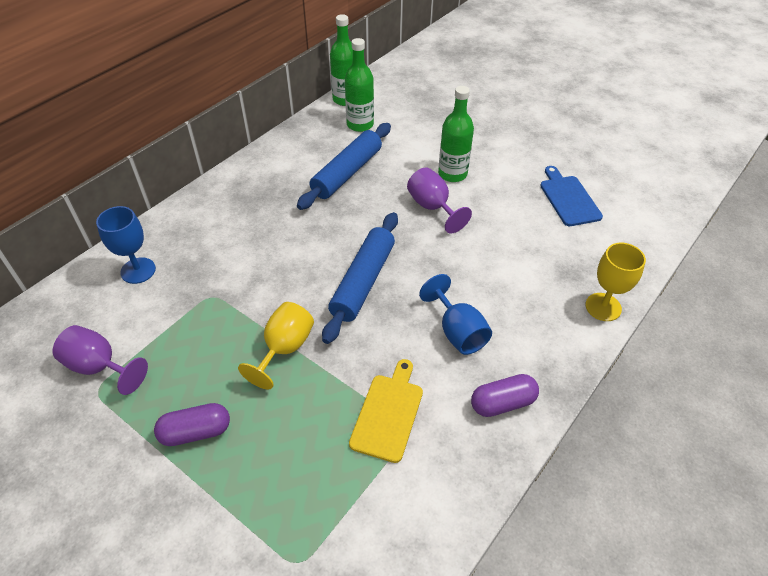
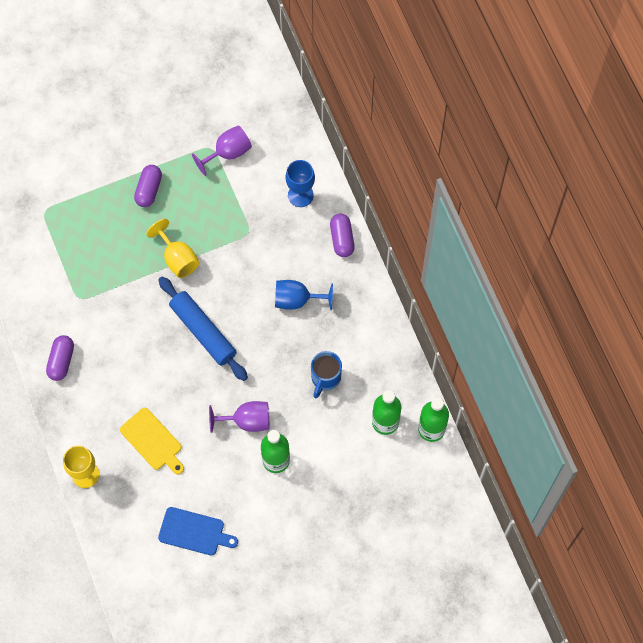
camera: 120 degrees right, 20 degrees up
blue rolling pin [297,123,391,210] -> blue mug [311,351,342,398]
yellow cutting board [349,359,423,463] -> yellow cutting board moved to [120,408,184,474]
blue goblet [419,274,492,355] -> blue goblet moved to [275,280,333,310]
none -> purple capsule [330,214,355,257]

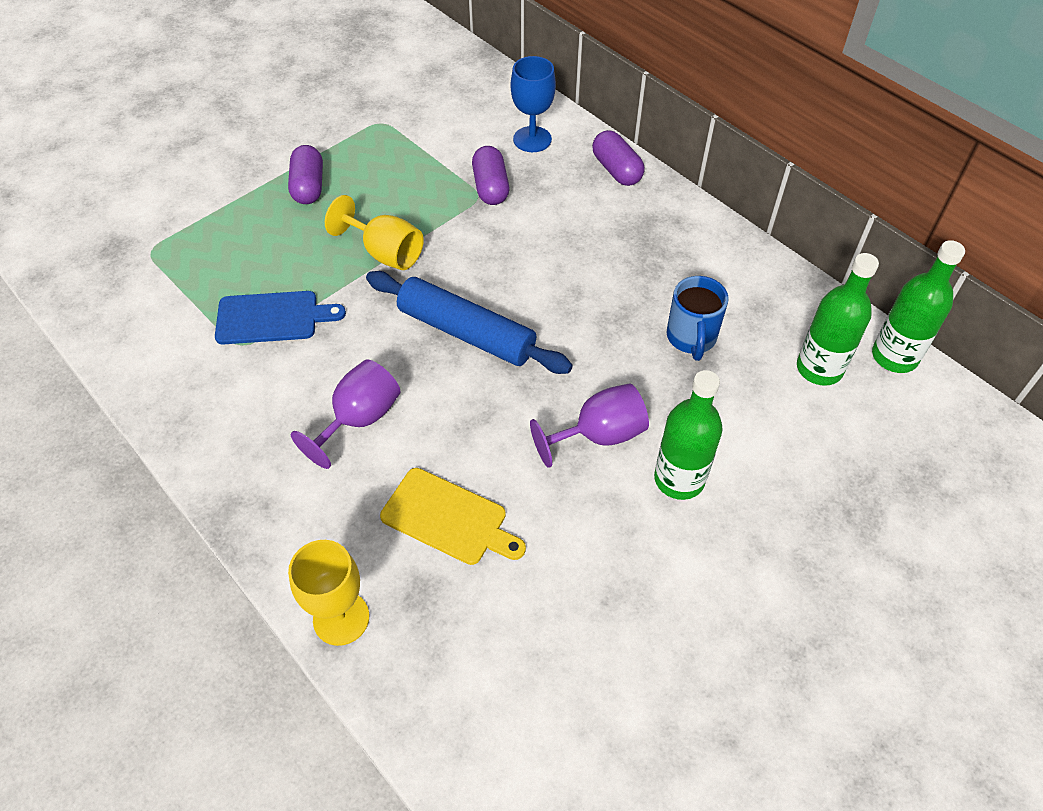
camera: 20 degrees left, 15 degrees down
purple capsule [46,335,74,381] -> purple capsule moved to [472,146,509,205]
blue cutting board [158,507,238,555] -> blue cutting board moved to [215,291,346,344]
purple goblet [192,125,252,176] -> purple goblet moved to [291,360,401,469]
blue goblet [275,280,333,310] -> none

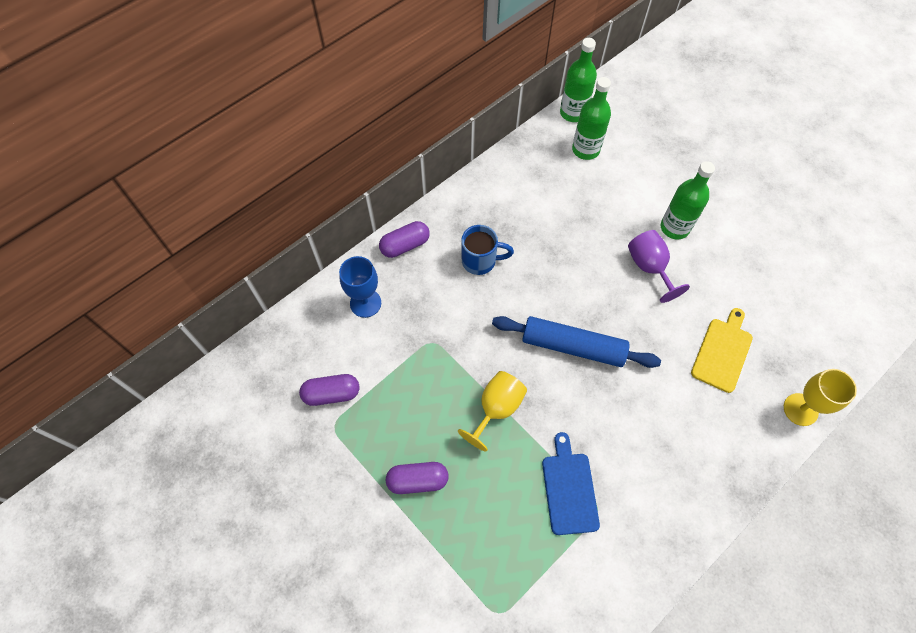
camera: 90 degrees left, 10 degrees up
purple goblet [291,360,401,469] -> none
blue rolling pin [366,271,573,374] -> blue rolling pin turned 75 degrees clockwise [492,316,661,368]
purple capsule [472,146,509,205] -> purple capsule moved to [299,374,359,406]
blue mug [667,276,729,361] -> blue mug moved to [461,225,514,275]

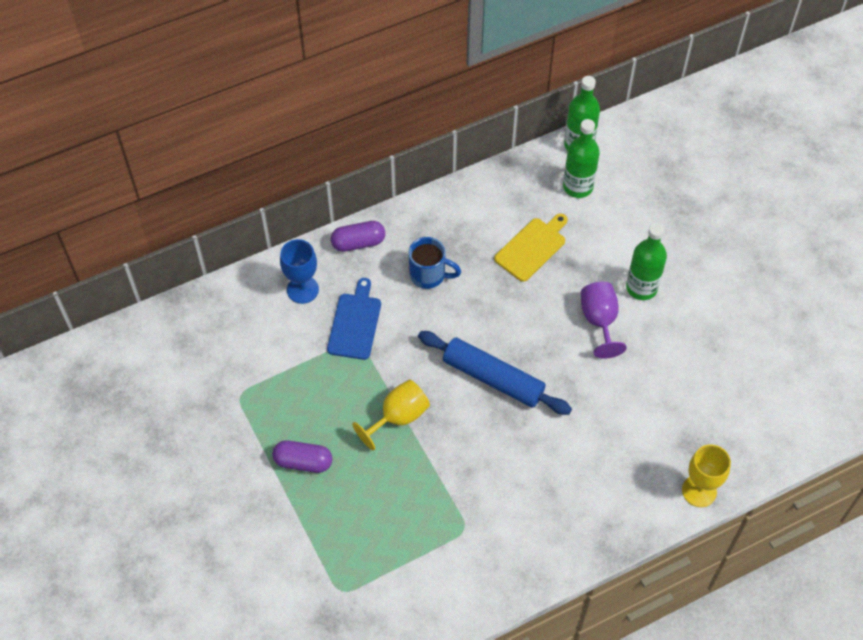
camera: 15 degrees right, 5 degrees down
purple capsule [299,374,359,406] -> none
blue cutting board [542,432,600,535] -> blue cutting board moved to [327,278,381,360]
yellow cutting board [691,308,753,393] -> yellow cutting board moved to [494,213,568,282]

